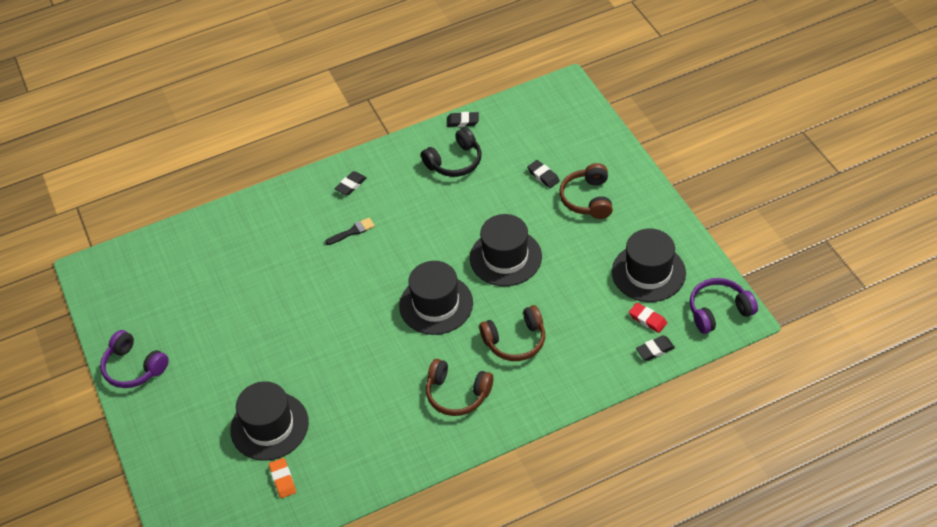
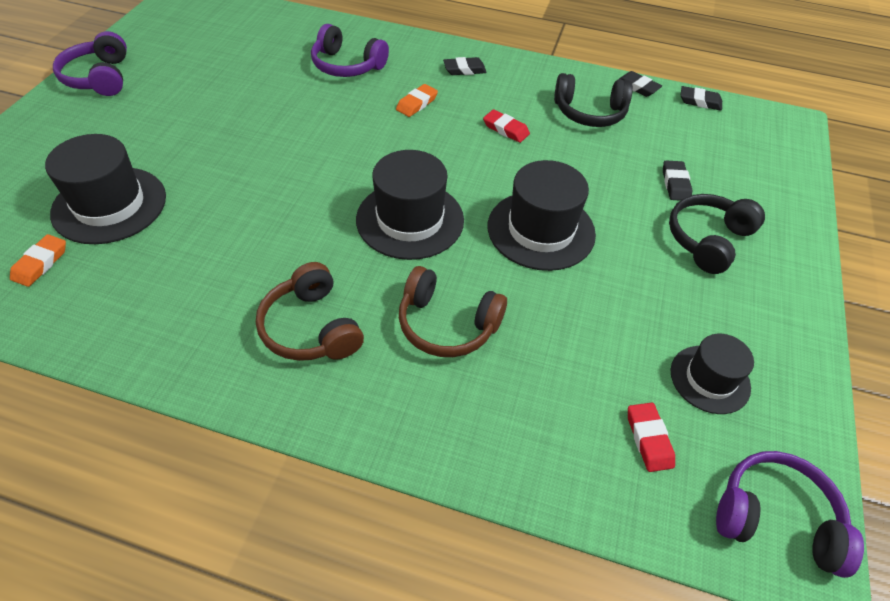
camera: 35 degrees right, 0 degrees up
black brush [325,217,375,245] -> orange eraser [396,84,438,117]
brown headphones [559,163,613,219] -> black headphones [669,194,765,274]
black hat [612,229,686,302] -> black hat [671,334,754,414], size x0.62
black eraser [636,335,675,361] -> black eraser moved to [681,86,722,111]
none -> purple headphones [311,24,389,77]
none -> red eraser [483,109,530,143]

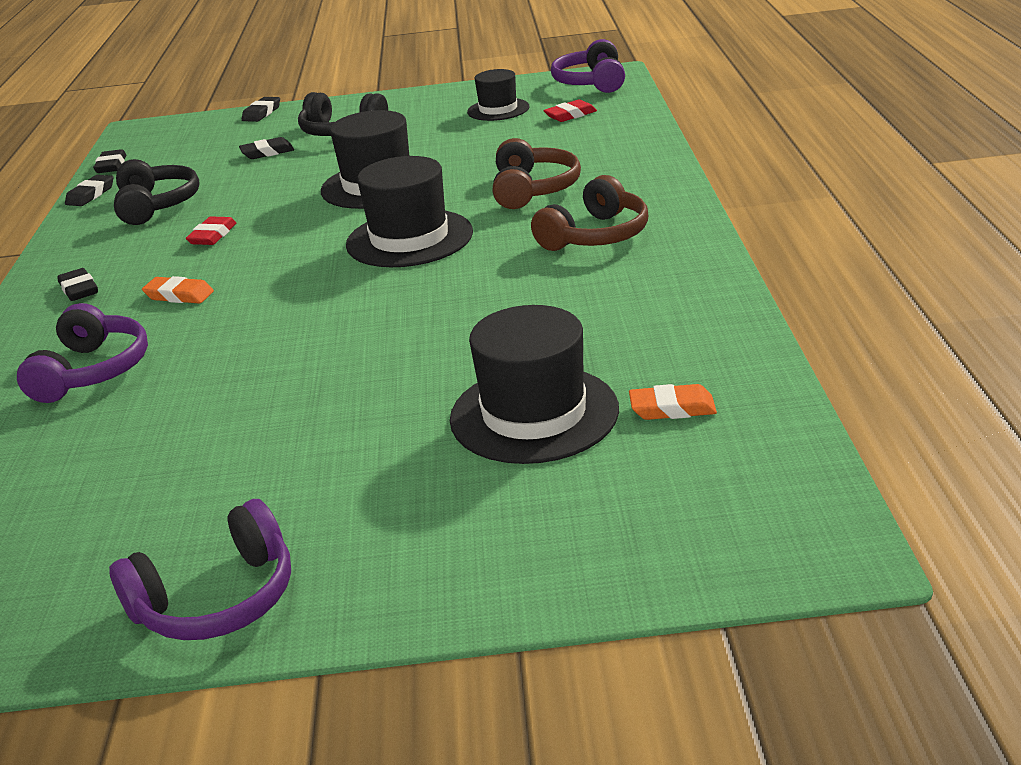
camera: 105 degrees left, 20 degrees down
none -> black eraser [242,97,280,122]

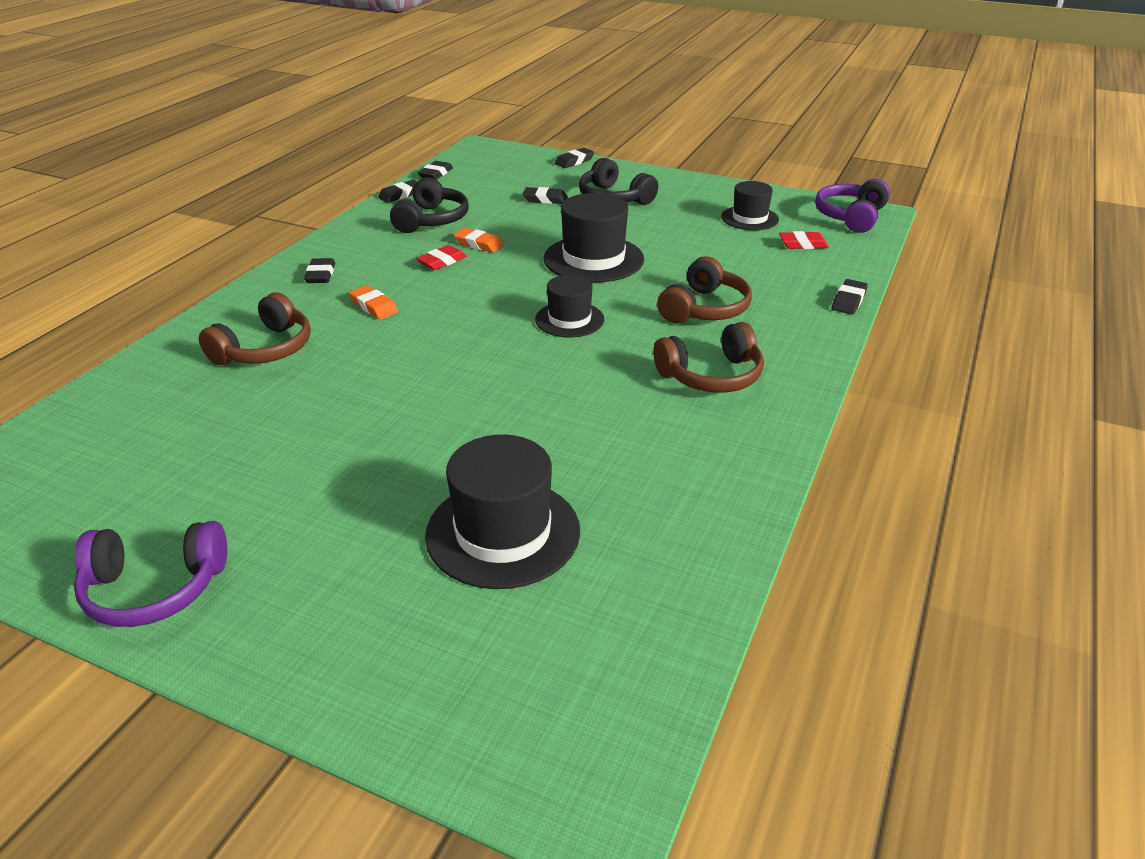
camera: 25 degrees right, 5 degrees up
purple headphones [17,303,148,403] -> brown headphones [199,292,311,365]
black hat [346,156,473,267] -> black hat [535,275,604,337], size x0.62
orange eraser [629,384,717,420] -> orange eraser moved to [454,228,504,252]
none -> black eraser [831,279,868,315]

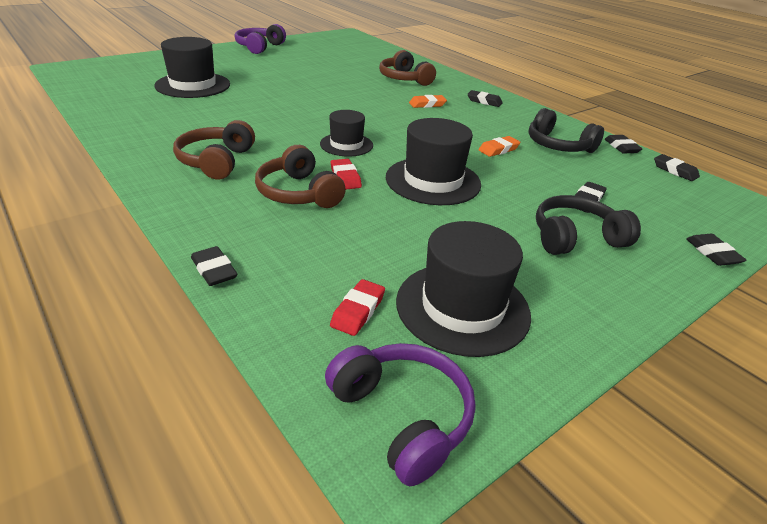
camera: 115 degrees right, 0 degrees up
red eraser [416,245,467,270] -> red eraser moved to [331,159,362,189]
black hat [721,181,779,230] -> black hat [396,221,531,357], size x1.62

